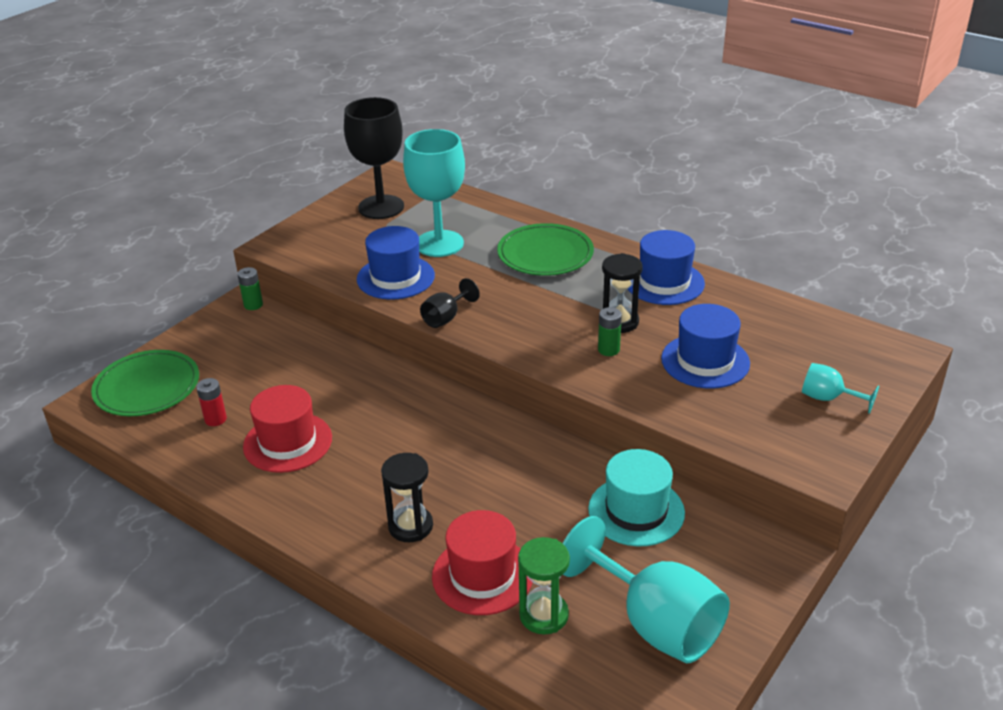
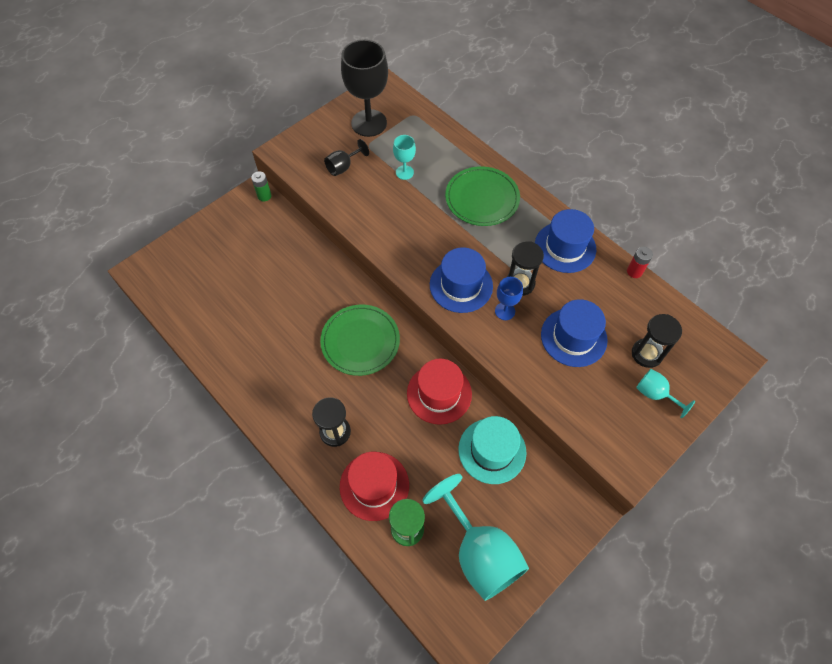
camera: 10 degrees right, 25 degrees up
green plate [91,350,199,416] -> green plate moved to [320,305,400,376]
red battery [196,378,227,426] -> red battery moved to [627,247,653,278]
red hat [243,385,332,473] -> red hat moved to [407,359,472,425]
blue hat [357,226,435,300] -> blue hat moved to [430,247,493,313]
turquoise goblet [403,129,465,257] -> turquoise goblet [393,135,416,180], size x0.49
black goblet [420,278,480,328] -> black goblet moved to [324,139,369,176]
green battery [598,307,622,356] -> blue goblet [495,277,523,320]
none -> black hourglass [632,314,682,368]

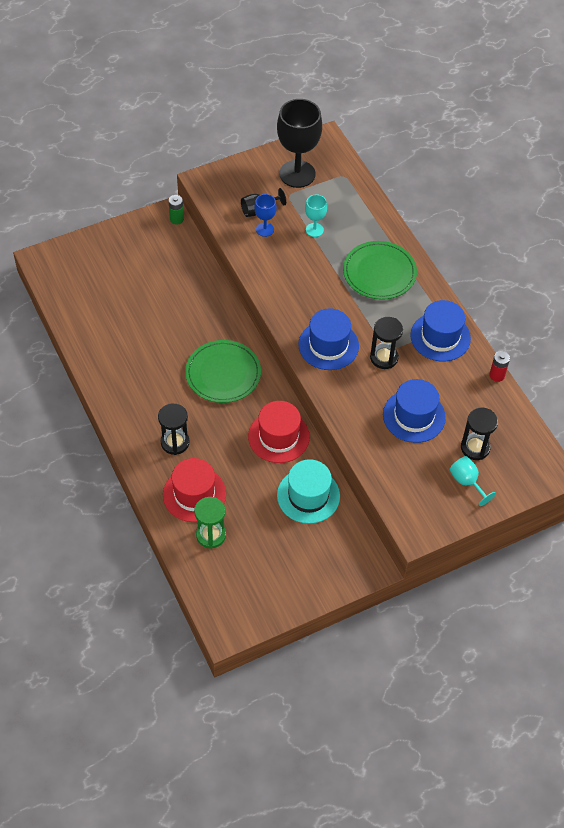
camera: 15 degrees right, 5 degrees down
turquoise goblet [422,474,529,601] -> none
blue goblet [495,277,523,320] -> blue goblet moved to [254,194,277,237]

